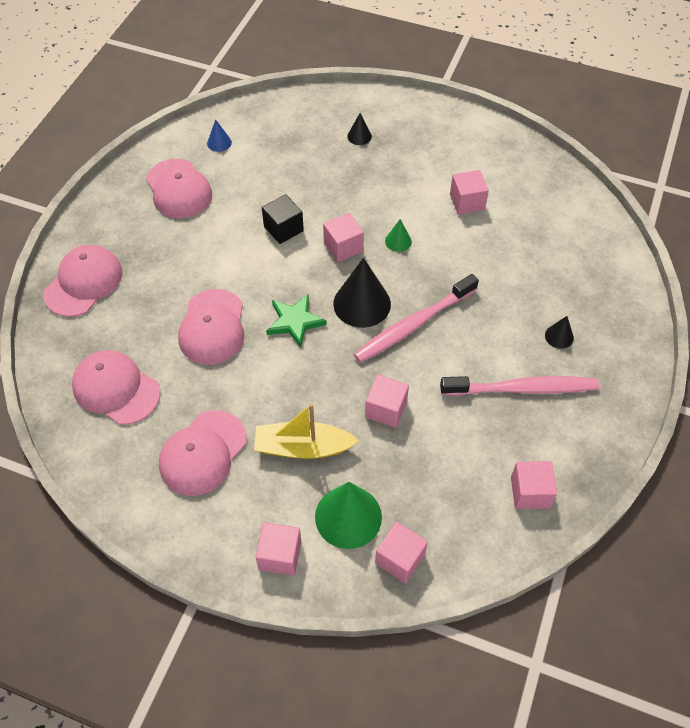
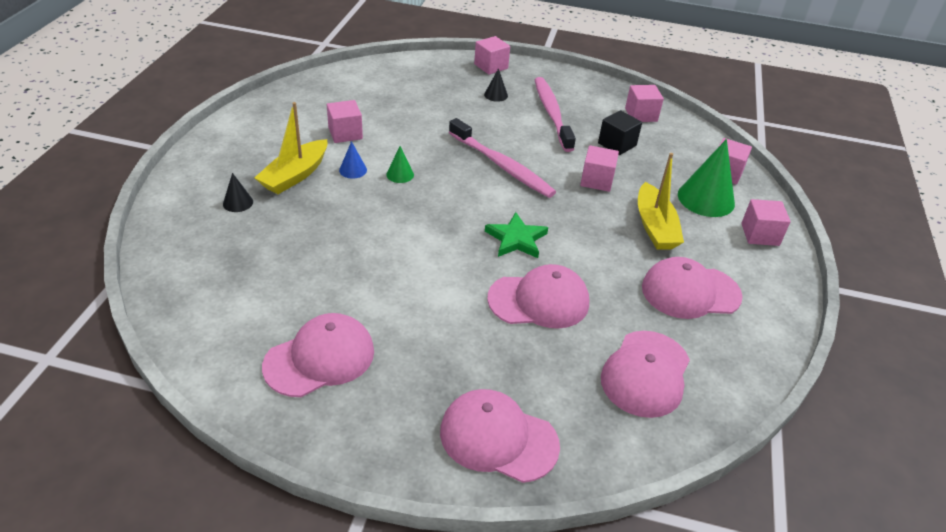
camera: 100 degrees left, 15 degrees down
pink cap [159,410,247,496] -> pink cap turned 150 degrees clockwise [642,257,743,319]
blue cone [207,119,232,152] -> blue cone moved to [339,141,367,179]
black cube [262,194,304,244] -> black cube moved to [598,110,642,155]
pink cube [323,213,364,262] -> pink cube moved to [474,36,510,75]
black cone [333,258,391,328] -> none
none -> yellow boat [254,102,327,194]

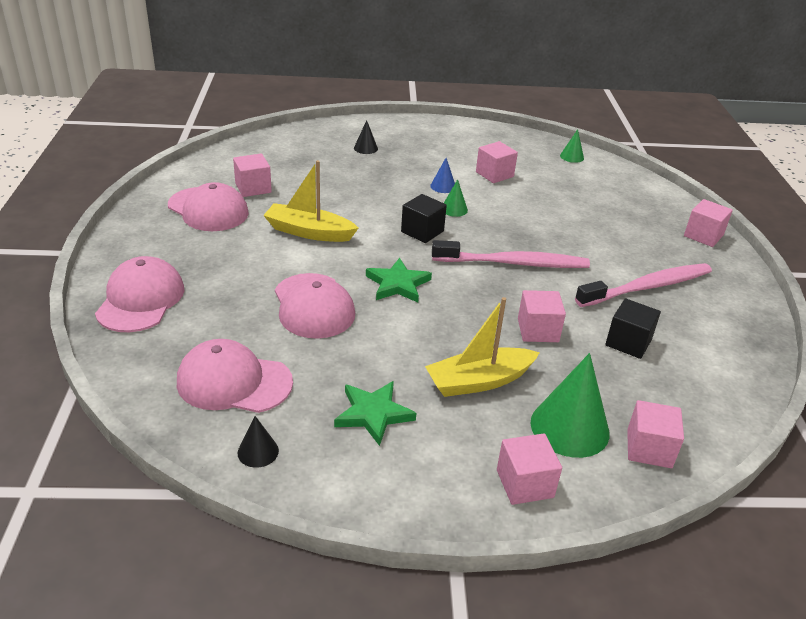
camera: 75 degrees right, 5 degrees down
yellow boat [254,102,327,194] -> yellow boat moved to [263,160,358,242]
pink toothbrush [449,118,556,198] -> pink toothbrush turned 120 degrees counterclockwise [432,240,590,268]
black cone [484,68,508,102] -> black cone moved to [237,416,279,468]
pink cube [625,85,664,122] -> pink cube moved to [233,153,272,197]
pink cap [642,257,743,319] -> green star [334,381,416,446]
none -> black cube [401,194,447,243]
none -> green cone [560,129,584,163]

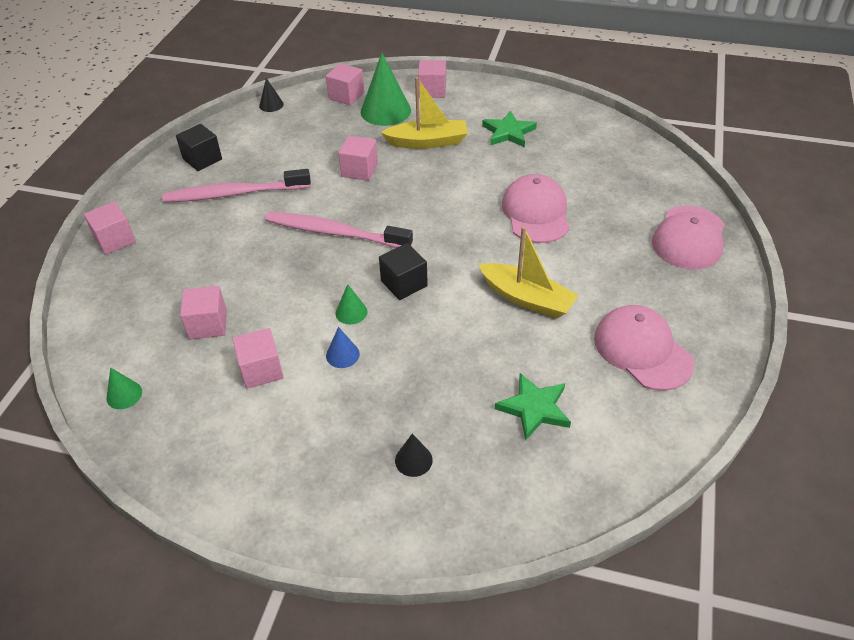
camera: 160 degrees left, 10 degrees up
pink cap [177,339,293,413] -> none
pink cube [233,153,272,197] -> pink cube moved to [180,286,227,339]
black cone [237,416,279,468] -> black cone moved to [259,78,284,112]
green star [366,258,432,302] -> green star moved to [495,373,571,441]
black cube [605,298,661,359] -> black cube moved to [176,124,222,171]

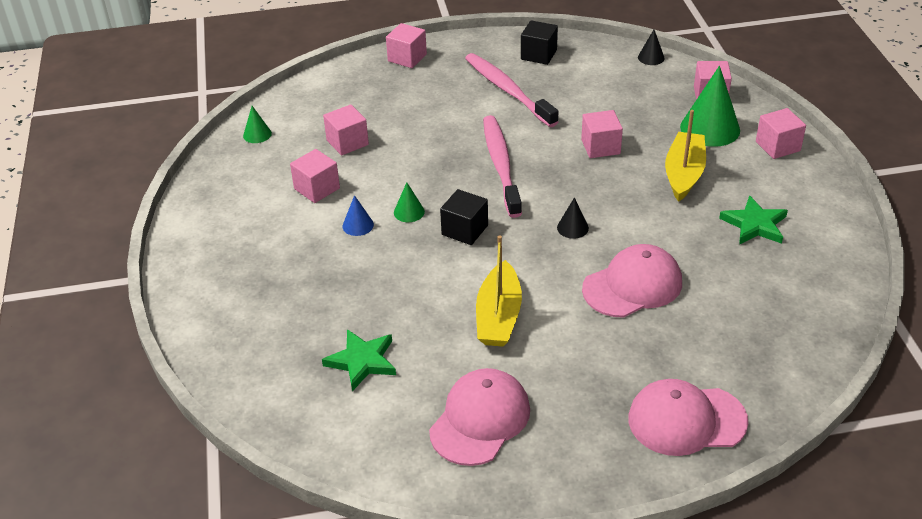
camera: 65 degrees right, 5 degrees down
yellow boat [381,77,468,149] -> yellow boat turned 135 degrees counterclockwise [665,110,706,202]
black cone [395,434,433,477] -> black cone moved to [557,197,589,239]

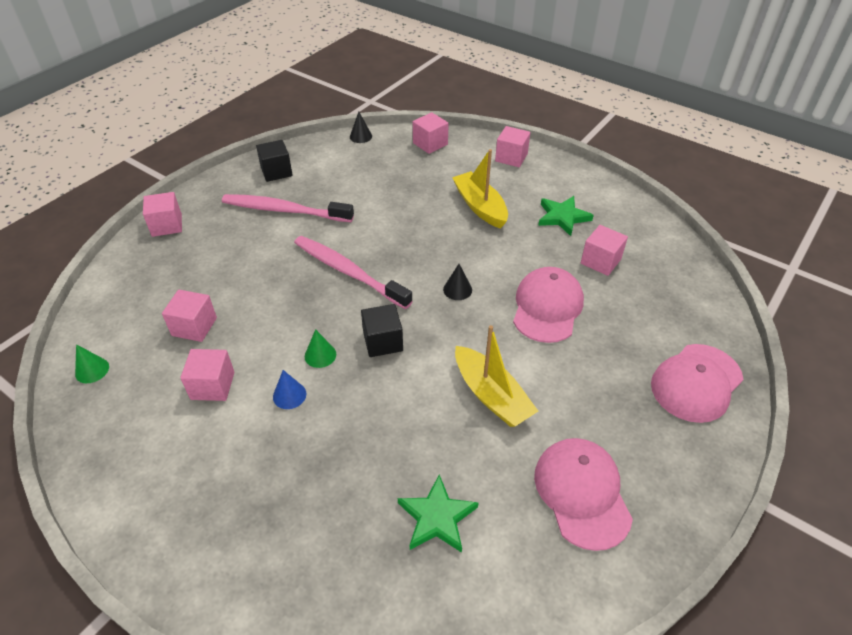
camera: 45 degrees left, 5 degrees up
pink cube [581,110,623,158] -> pink cube moved to [581,225,628,276]
green cone [680,66,740,147] -> none

